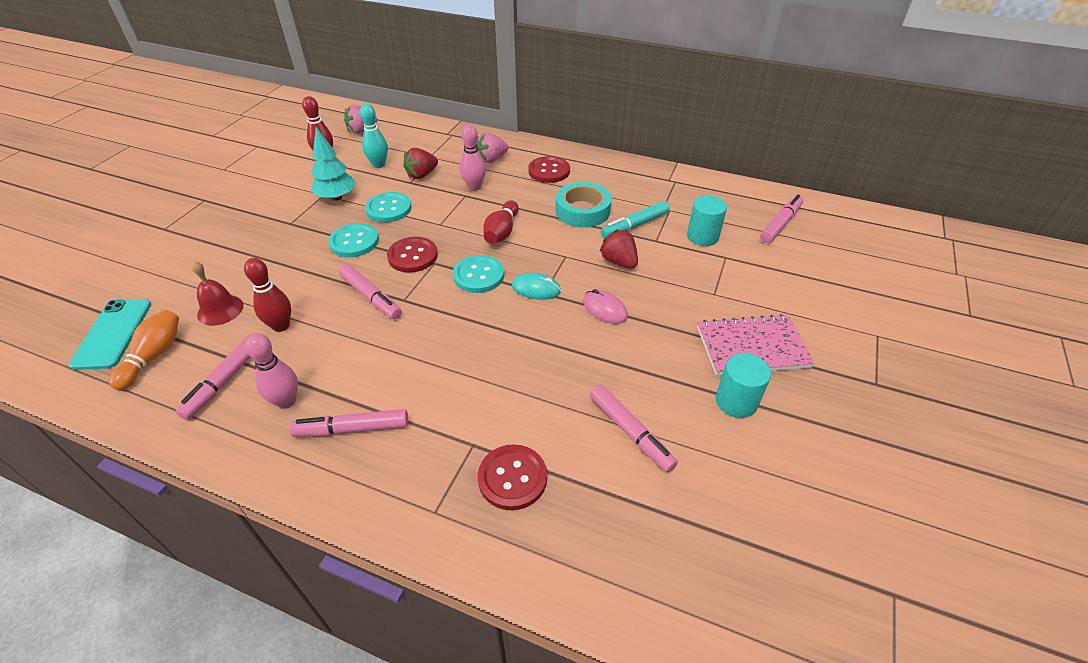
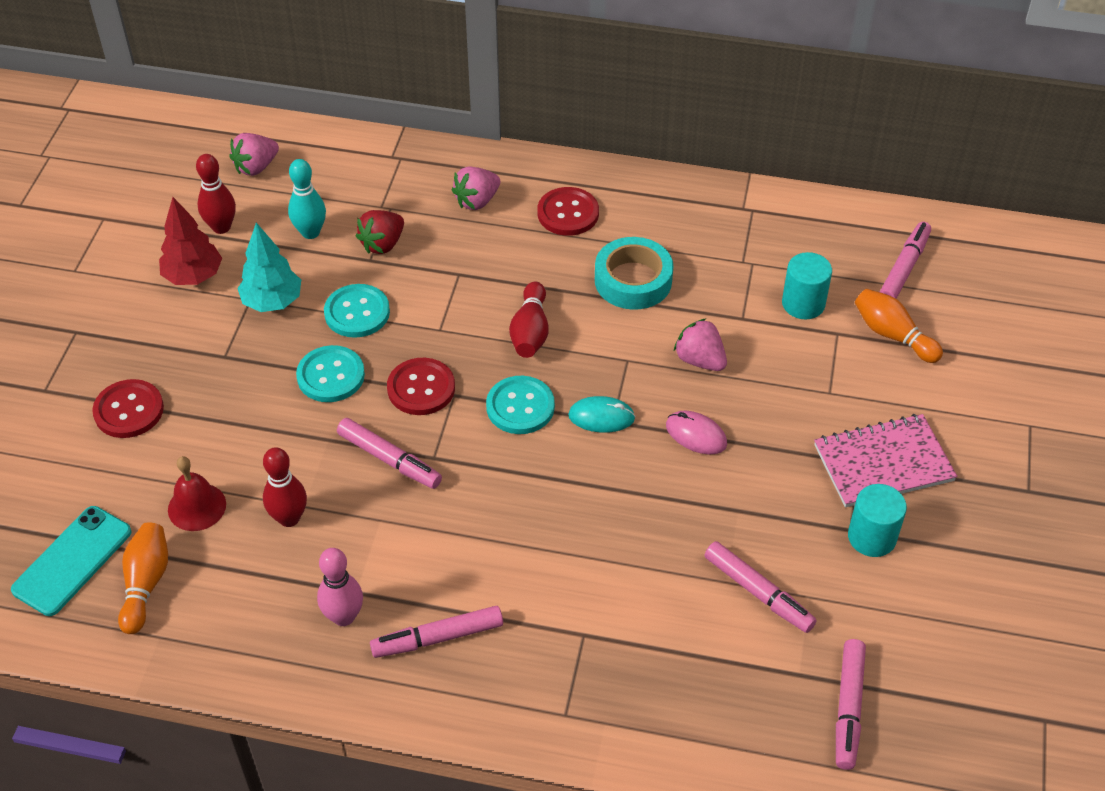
camera: 10 degrees left, 5 degrees up
turquoise phone [69,299,151,370] -> turquoise phone turned 45 degrees clockwise [11,506,132,616]
pink marker [176,334,251,420] -> pink marker moved to [836,639,866,770]
pink bowling pin [460,124,486,191] -> none
red button [478,444,547,510] -> red button moved to [92,379,164,438]
red strawberry [599,229,638,269] -> pink strawberry [674,318,727,371]
turquoise marker [601,201,670,239] -> none
none -> red tree [159,197,222,285]
none -> orange bowling pin [855,289,943,363]

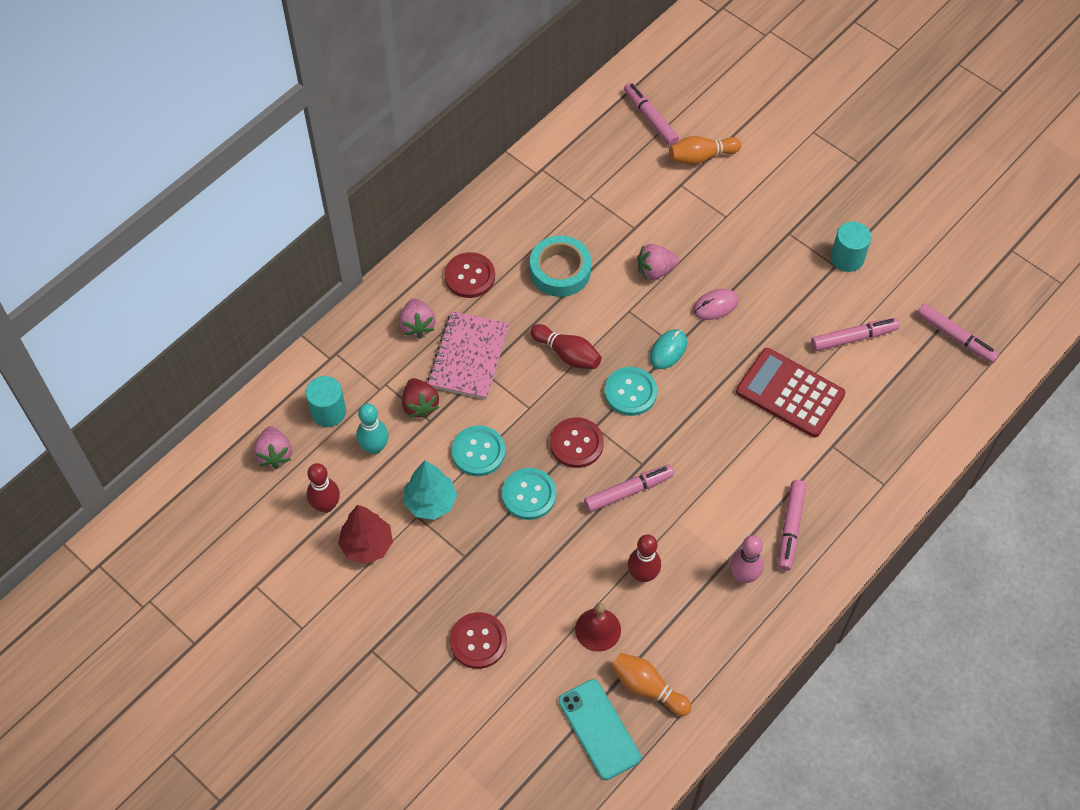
camera: 60 degrees left, 10 degrees up
turquoise cylinder [782,252,832,319] -> turquoise cylinder moved to [306,376,346,427]
pink notebook [814,414,957,507] -> pink notebook moved to [428,311,509,399]
none -> red calculator [736,348,846,437]

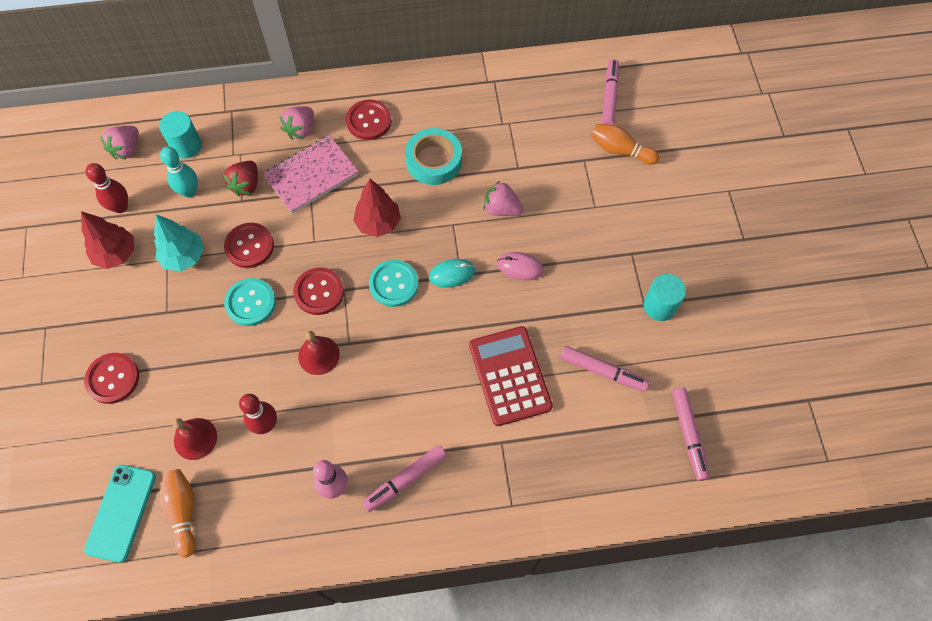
camera: 40 degrees right, 5 degrees up
turquoise button [451,425,505,476] -> red button [224,223,274,268]
red bowling pin [530,324,602,369] -> red tree [353,179,401,237]
pink marker [584,465,674,512] -> red bell [298,331,340,375]

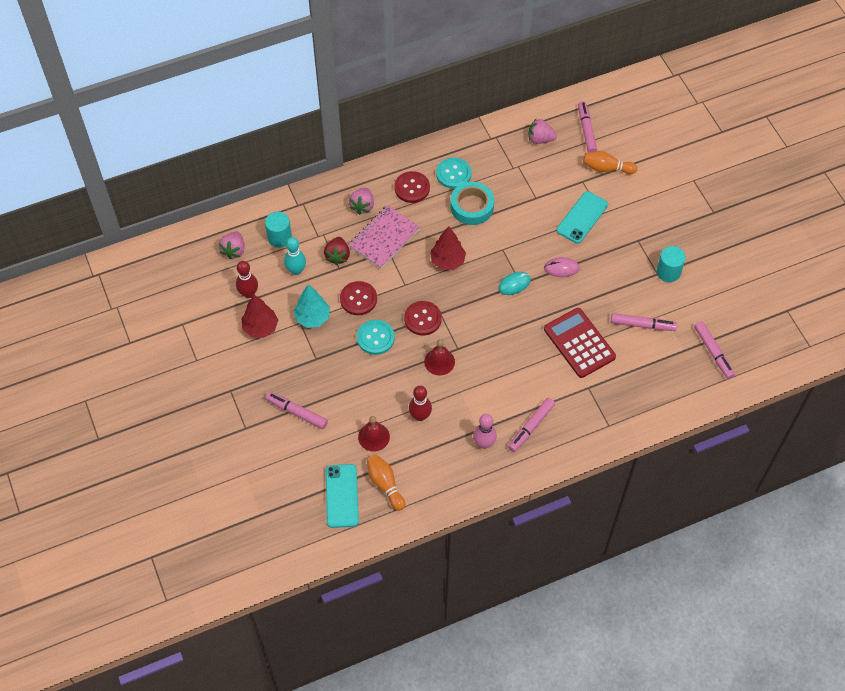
camera: 15 degrees left, 5 degrees down
red button [84,353,139,404] -> pink marker [266,392,328,429]
turquoise button [369,260,419,307] -> turquoise button moved to [436,158,471,189]
pink strawberry [484,181,523,216] -> pink strawberry moved to [528,119,557,144]
none -> turquoise phone [557,191,608,244]

